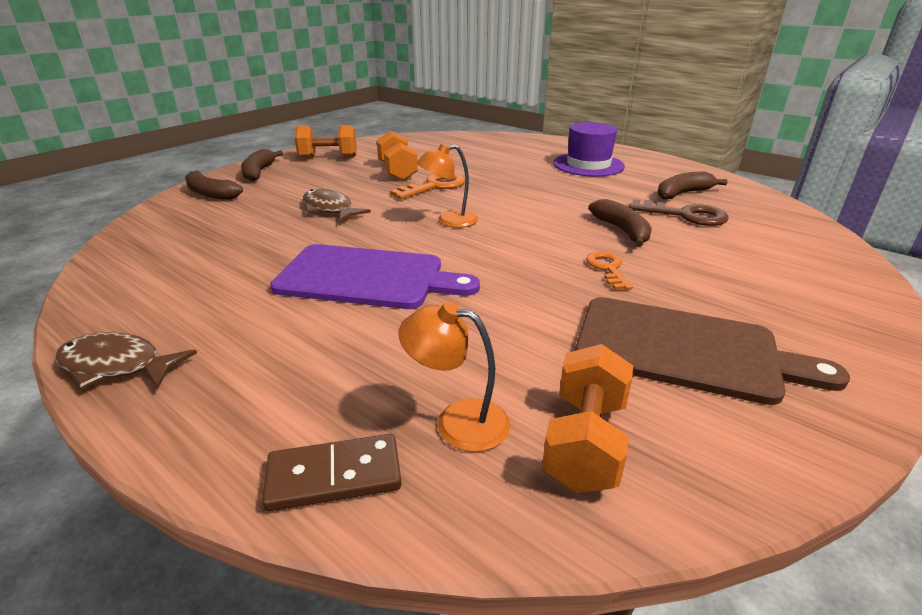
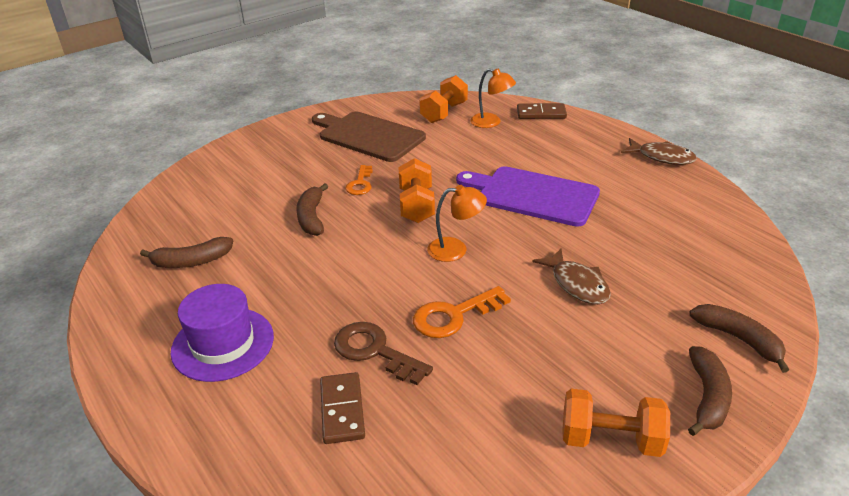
camera: 165 degrees left, 5 degrees up
orange dumbbell [377,131,418,181] -> orange dumbbell moved to [399,158,435,223]
brown key [629,199,729,226] -> brown key moved to [334,322,433,385]
none -> brown domino [320,372,365,444]

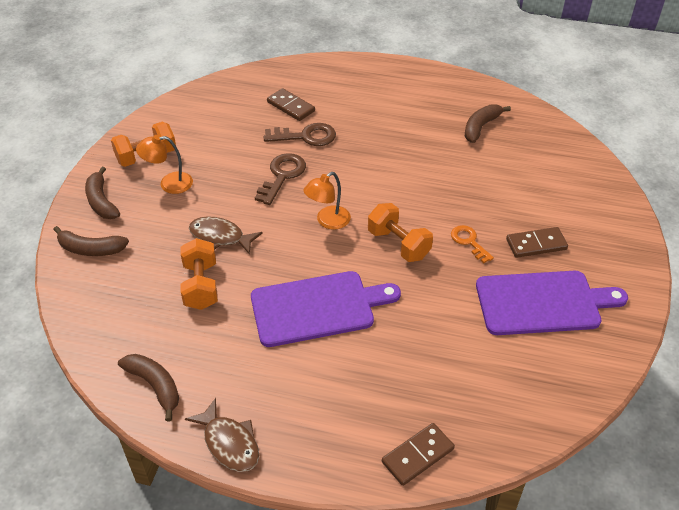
camera: 140 degrees right, 10 degrees up
purple hat [170,284,274,382] -> none
brown banana [296,183,328,236] -> brown banana moved to [118,354,179,422]
brown cutting board [312,112,426,162] -> purple cutting board [476,271,628,335]
orange key [413,286,511,338] -> brown key [255,153,306,205]
orange dumbbell [419,75,468,123] -> orange dumbbell moved to [181,238,218,310]
orange lamp [470,68,516,128] -> orange lamp moved to [136,135,193,194]
brown fish [621,138,697,165] -> brown fish turned 120 degrees counterclockwise [185,398,259,472]
none -> brown domino [506,227,568,258]

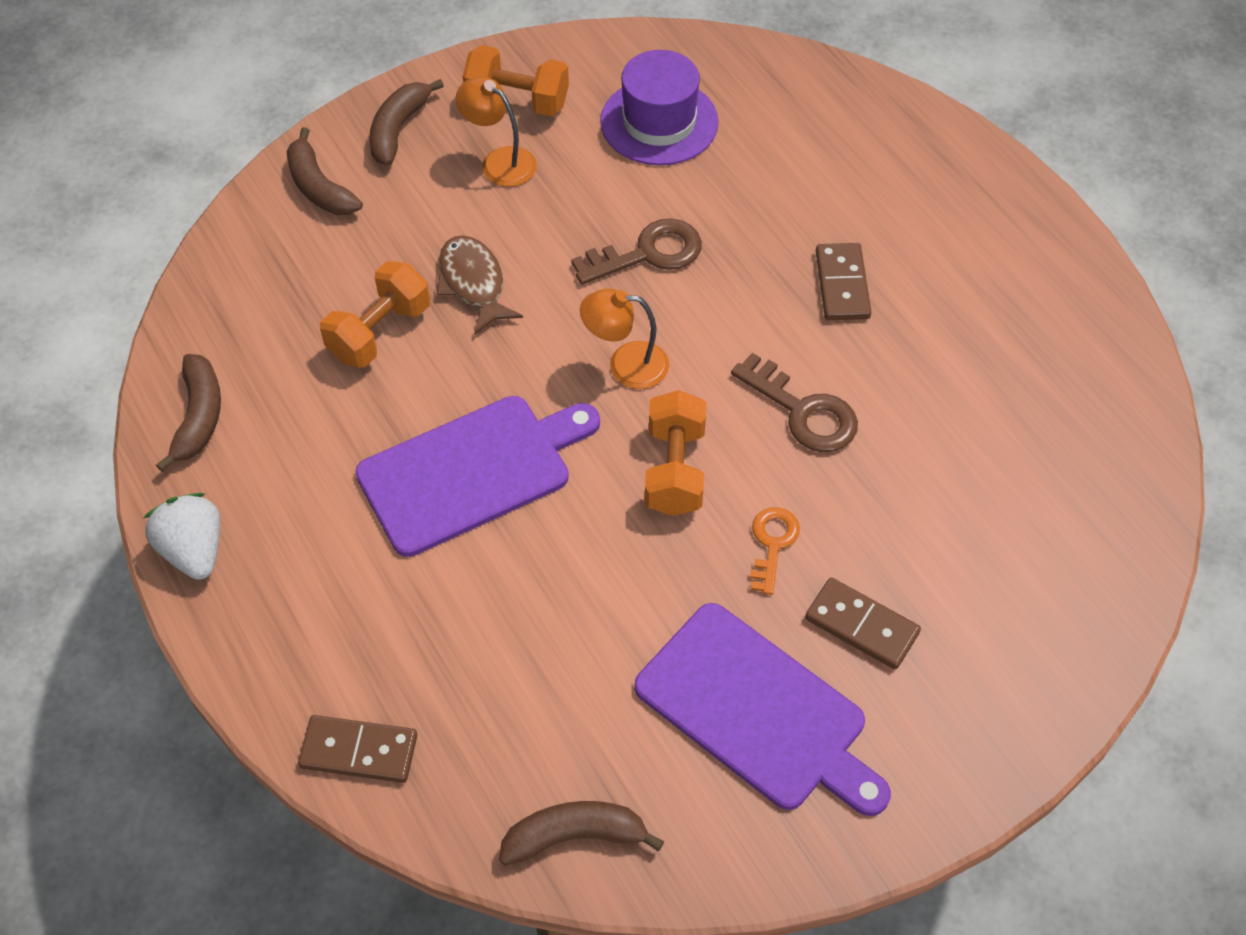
camera: 45 degrees right, 10 degrees up
brown fish [185,398,259,472] -> white strawberry [144,493,220,580]
purple cutting board [251,271,401,347] -> purple cutting board turned 60 degrees counterclockwise [355,396,600,557]
brown key [264,123,336,146] -> brown key moved to [731,353,858,452]
brown domino [267,88,315,121] -> brown domino moved to [816,243,871,320]
brown banana [465,104,511,143] -> brown banana moved to [499,801,664,865]
none -> purple hat [600,50,719,165]

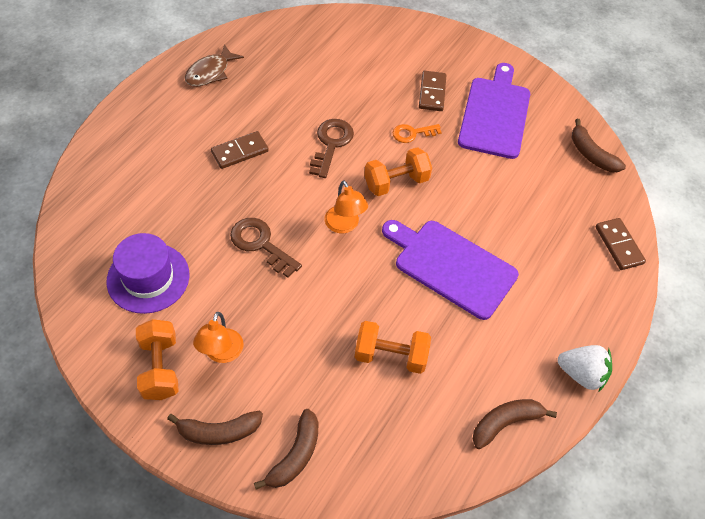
camera: 120 degrees left, 0 degrees up
white strawberry [144,493,220,580] -> white strawberry turned 105 degrees counterclockwise [558,345,612,391]
brown fish [436,235,523,335] -> brown fish moved to [185,44,244,86]

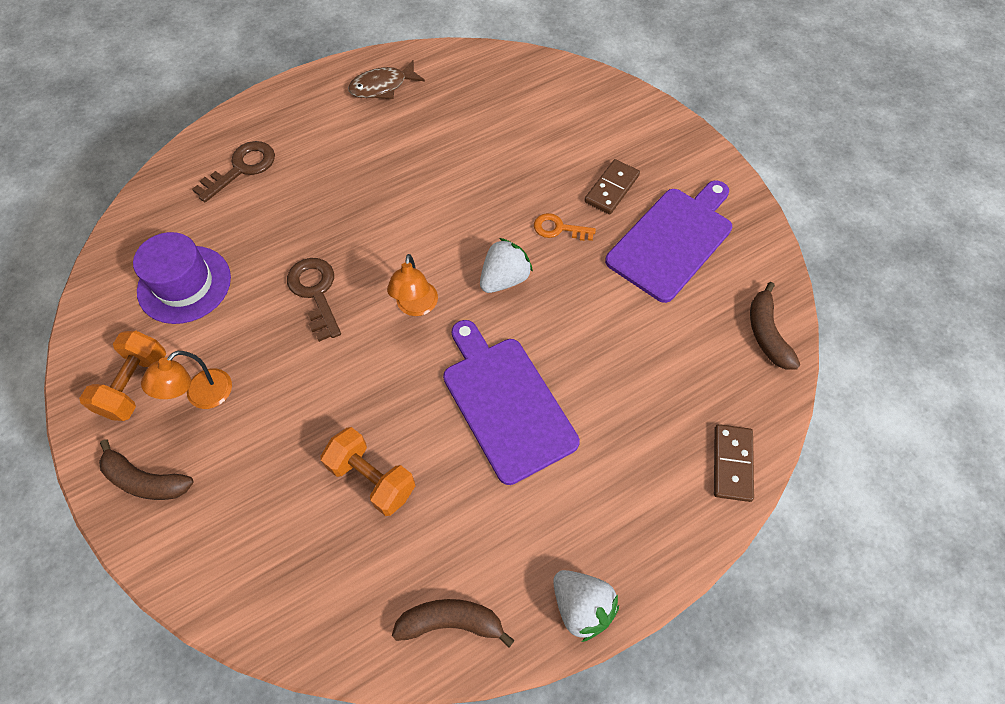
camera: 30 degrees right, 5 degrees up
brown domino [211,131,269,169] -> none
brown banana [254,409,318,490] -> none
brown key [309,119,354,178] -> brown key moved to [192,141,275,202]
orange dumbbell [364,147,432,196] -> white strawberry [480,238,533,293]

